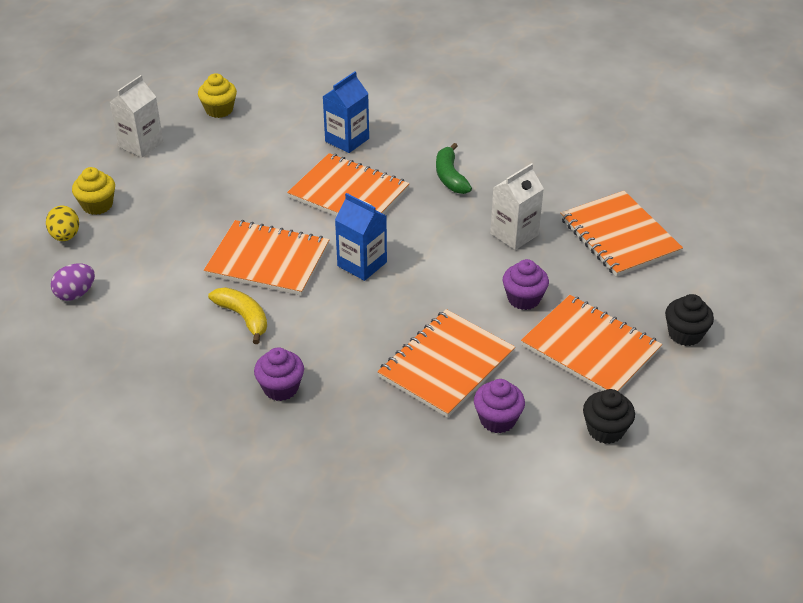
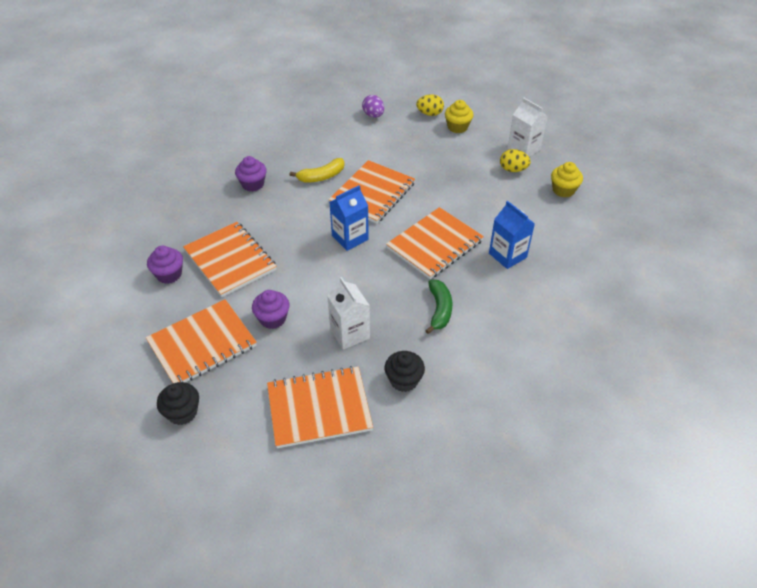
camera: 105 degrees right, 5 degrees up
green banana [436,143,472,194] -> green banana turned 90 degrees clockwise [425,280,452,334]
black cupcake [583,389,635,444] -> black cupcake moved to [385,351,425,392]
none -> yellow egg [500,149,531,172]

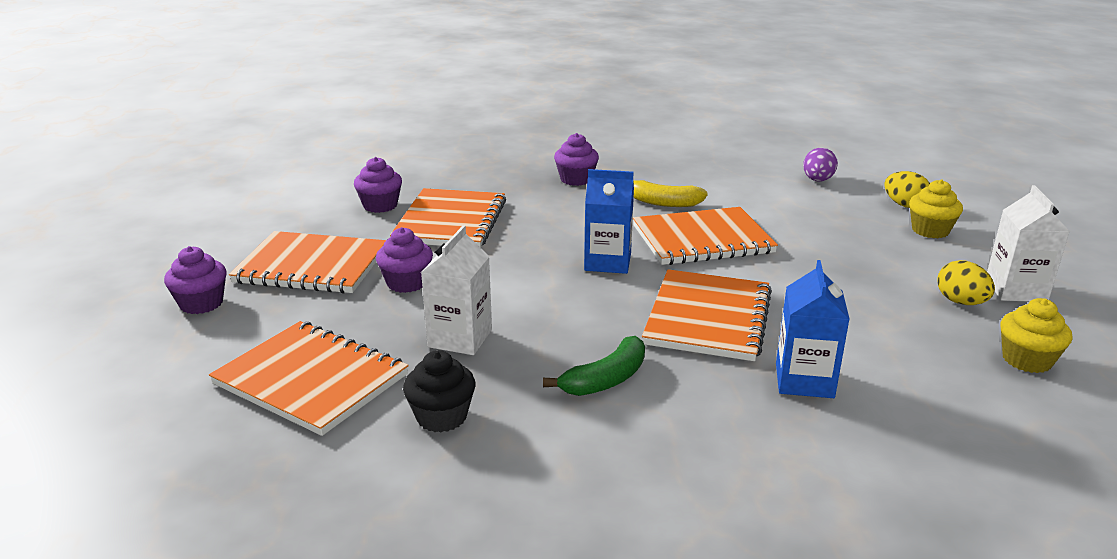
camera: 45 degrees right, 20 degrees down
black cupcake [157,382,199,425] -> purple cupcake [164,246,227,314]
orange notebook [386,207,484,279] -> orange notebook turned 75 degrees counterclockwise [642,269,772,361]

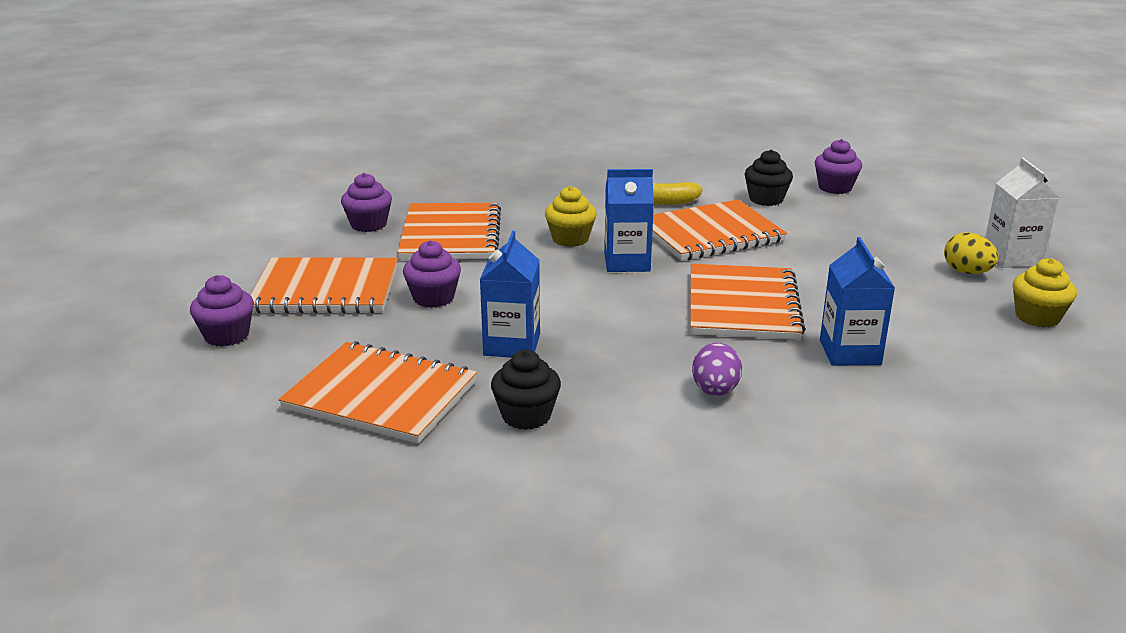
camera: 10 degrees left, 0 degrees up
white carton [421,225,492,355] -> blue carton [480,231,540,358]
green banana [543,336,645,396] -> none
purple cupcake [554,133,599,186] -> purple cupcake moved to [815,139,862,194]
purple egg [803,148,838,181] -> purple egg moved to [692,343,742,396]
yellow egg [885,171,930,208] -> none
yellow cupcake [909,179,963,238] -> yellow cupcake moved to [545,186,597,247]
none -> black cupcake [745,150,793,206]

